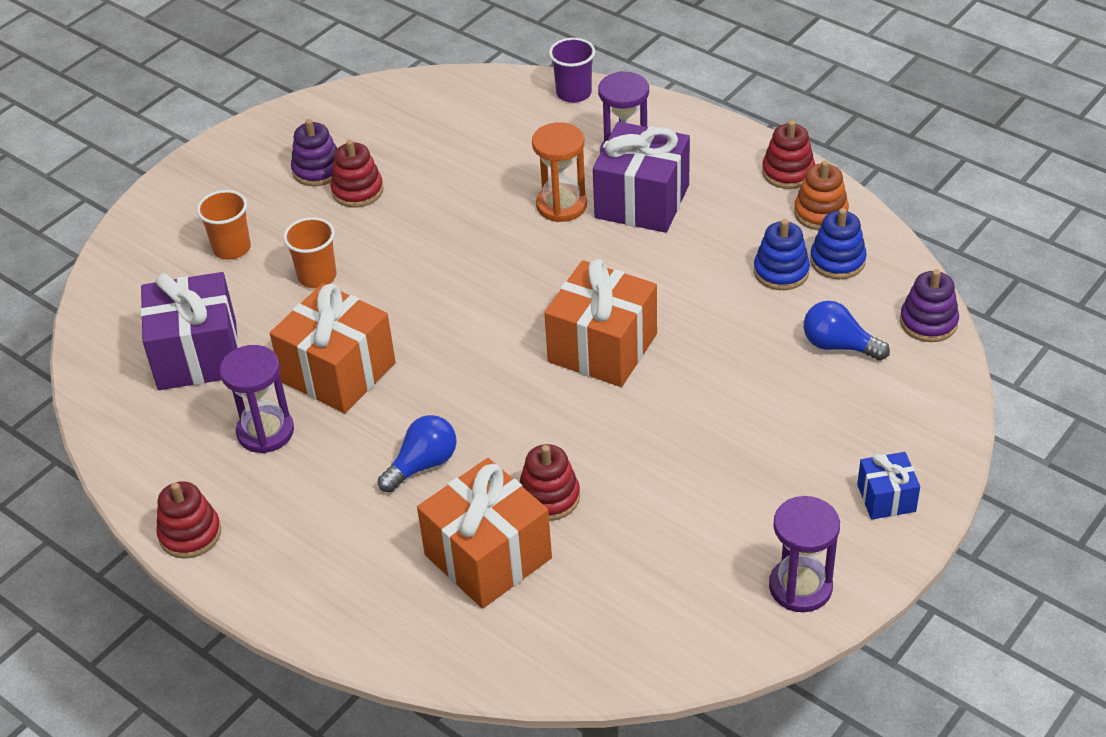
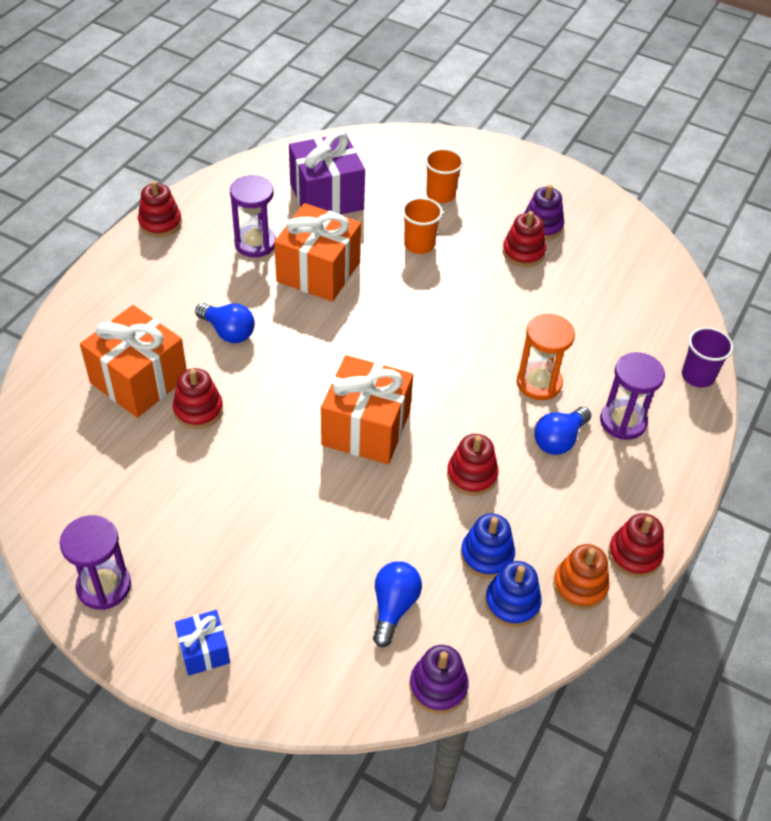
camera: 75 degrees right, 5 degrees up
purple gift [593,122,690,233] -> blue light bulb [535,407,591,455]
none -> red stacking toy [447,434,499,496]

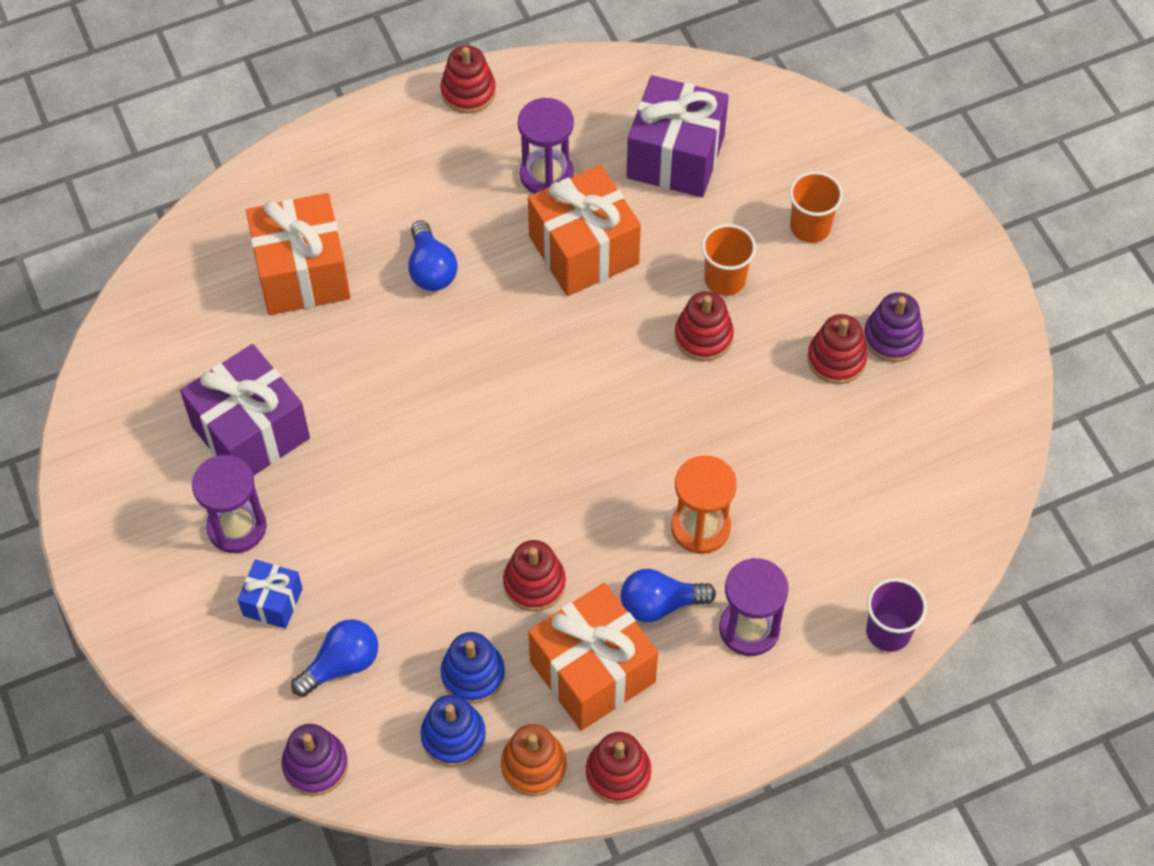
camera: 40 degrees right, 10 degrees up
purple hourglass [60,515,131,610] -> purple hourglass moved to [192,455,267,553]
red stacking toy [173,368,223,429] -> red stacking toy moved to [675,291,734,361]
blue gift [175,610,230,676] -> blue gift moved to [238,559,303,629]
orange gift [321,355,413,464] -> orange gift moved to [528,583,658,731]
none -> purple gift [180,344,310,476]

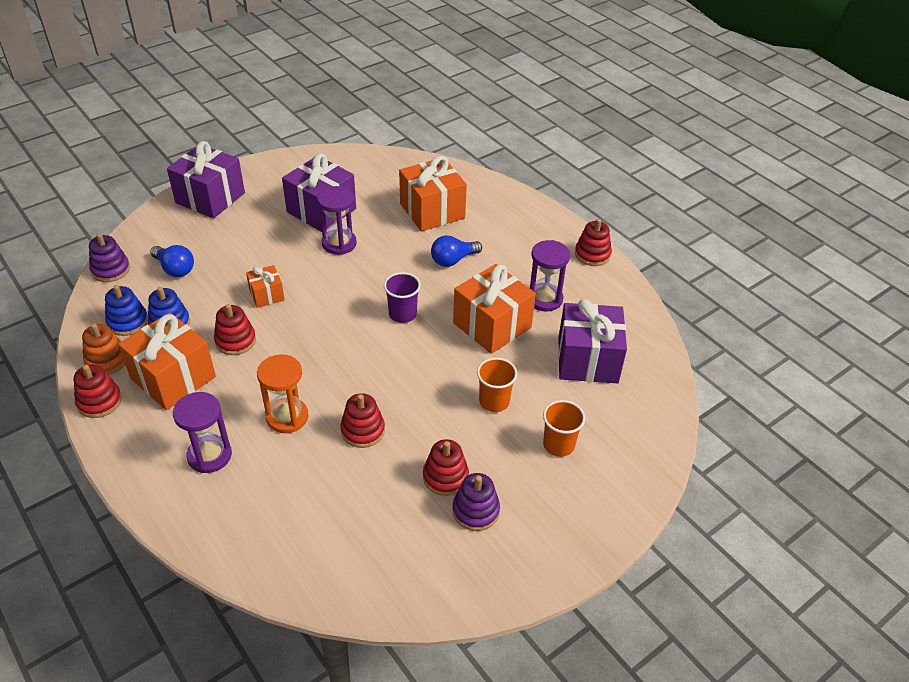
camera: 75 degrees right, 15 degrees down
purple hourglass [192,455,267,553] -> purple hourglass moved to [317,186,357,255]
blue gift [238,559,303,629] -> none
blue light bulb [621,569,716,622] -> none
red stacking toy [675,291,734,361] -> red stacking toy moved to [340,393,385,448]
purple cup [866,578,927,652] -> purple cup moved to [384,272,421,323]
none -> purple gift [167,141,245,219]
none -> orange gift [246,265,285,308]

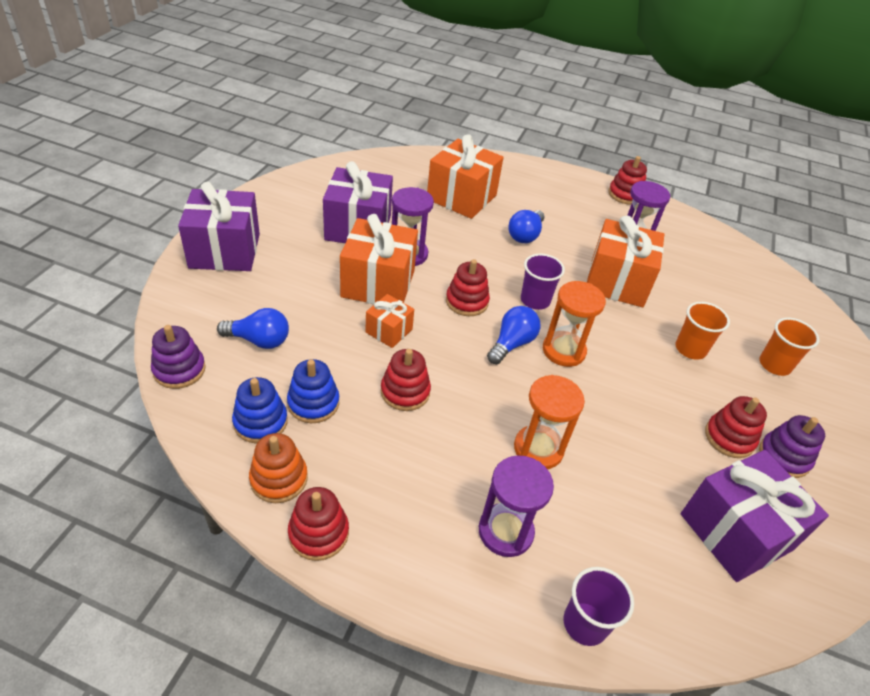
camera: 35 degrees left, 0 degrees up
orange gift [118,312,216,410] -> orange gift moved to [340,214,418,304]
red stacking toy [340,393,385,448] -> red stacking toy moved to [446,259,490,316]
purple gift [558,299,627,383] -> purple gift moved to [681,450,829,582]
none -> blue light bulb [487,306,541,364]
none -> orange hourglass [543,281,606,367]
none -> purple cup [563,567,634,646]

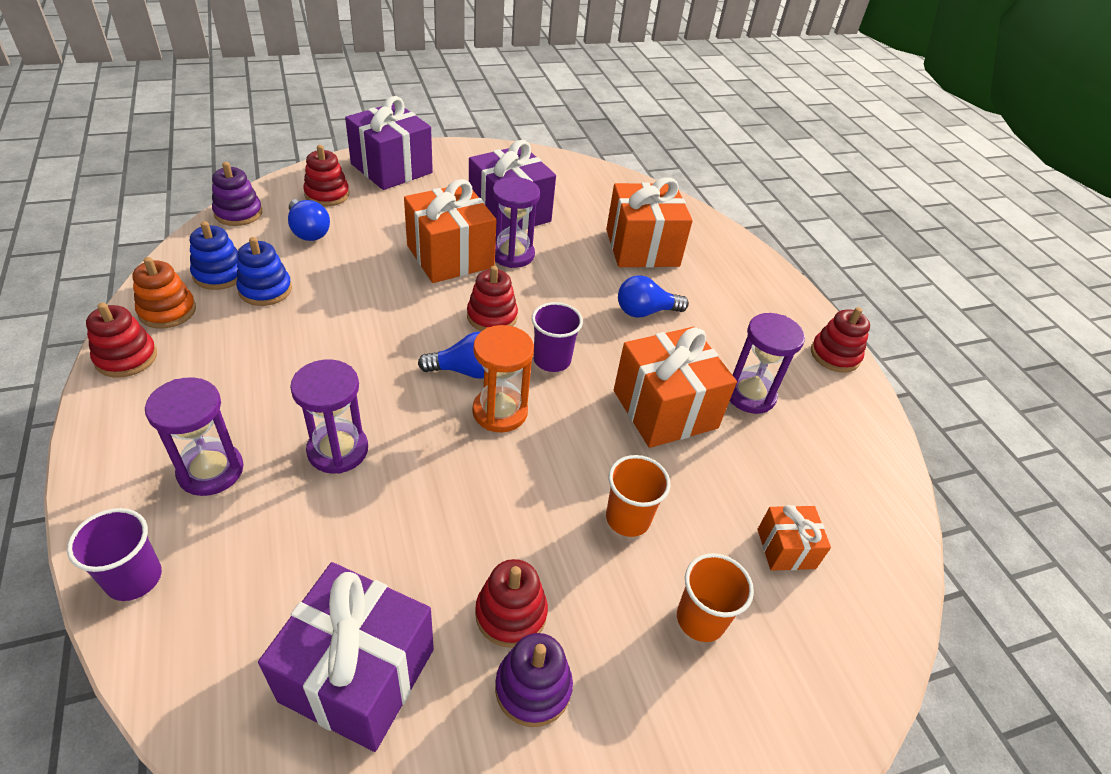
camera: 50 degrees right, 0 degrees up
orange gift [365,294,414,348] -> orange gift moved to [758,505,831,571]
red stacking toy [381,349,431,411] -> red stacking toy moved to [303,145,349,206]
orange hourglass [514,375,585,469] -> purple hourglass [290,359,368,474]

